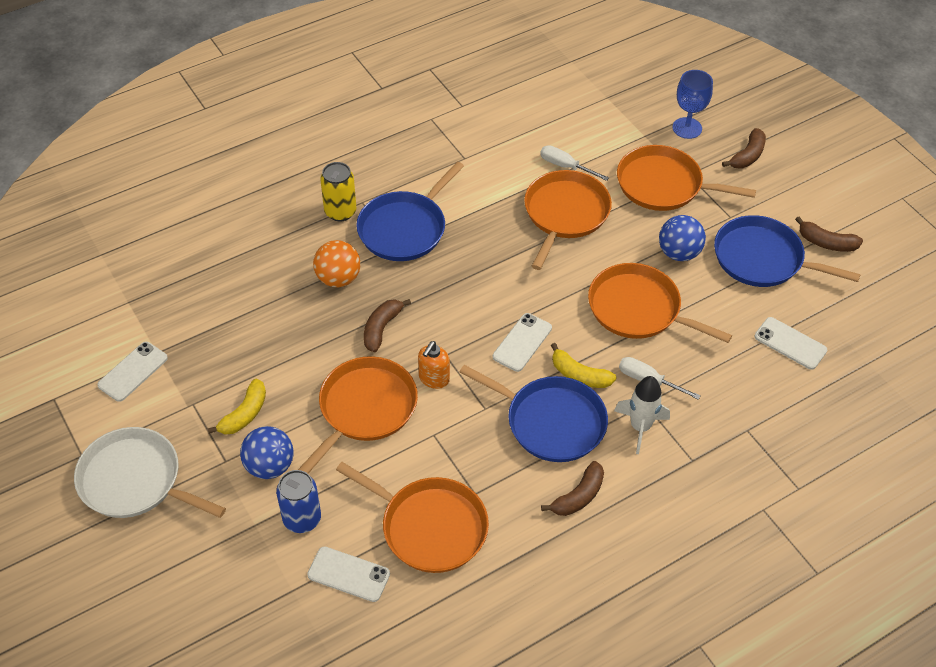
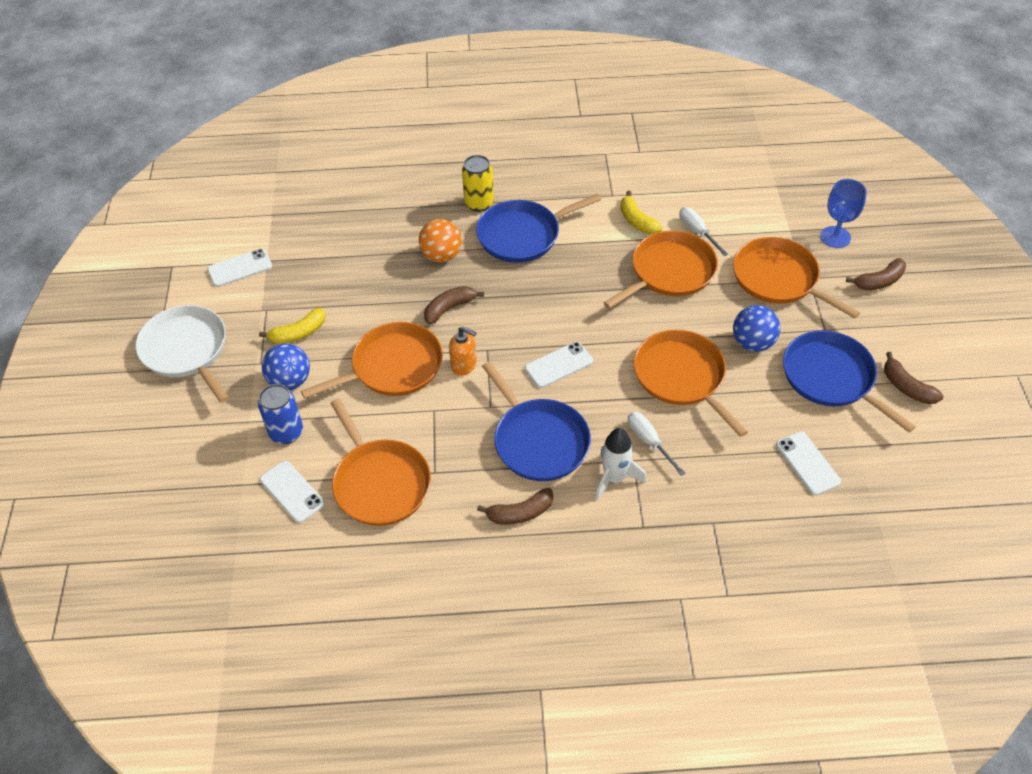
camera: 30 degrees right, 0 degrees up
orange soap dispenser [418,341,450,389] -> orange soap dispenser turned 120 degrees counterclockwise [449,326,477,376]
yellow banana [551,343,616,388] -> yellow banana moved to [621,191,663,234]

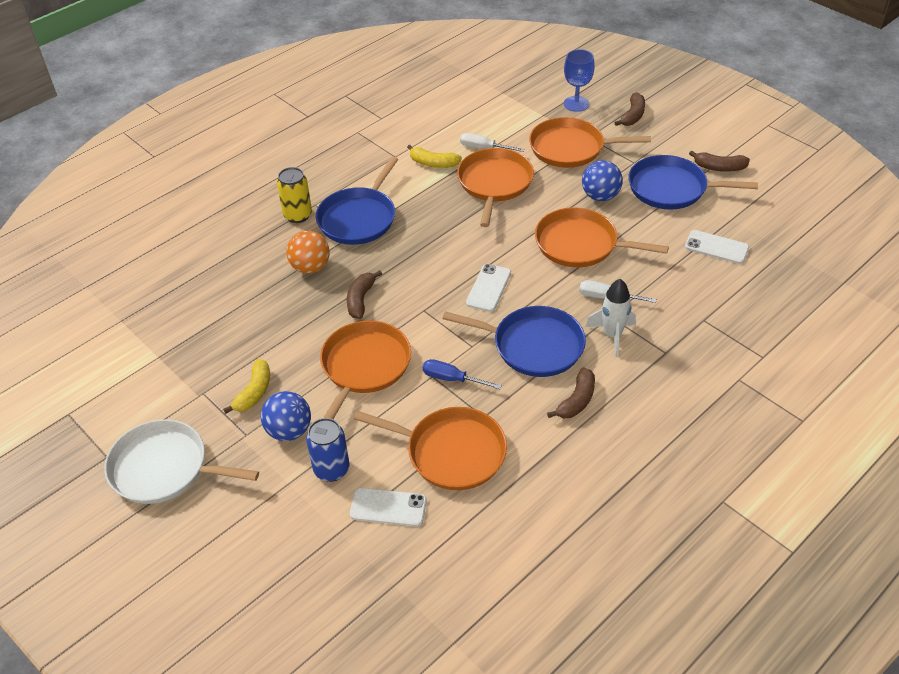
camera: 40 degrees left, 5 degrees down
white phone [207,249,272,287] -> none
orange soap dispenser [449,326,477,376] -> none
none -> blue screwdriver [423,359,502,389]

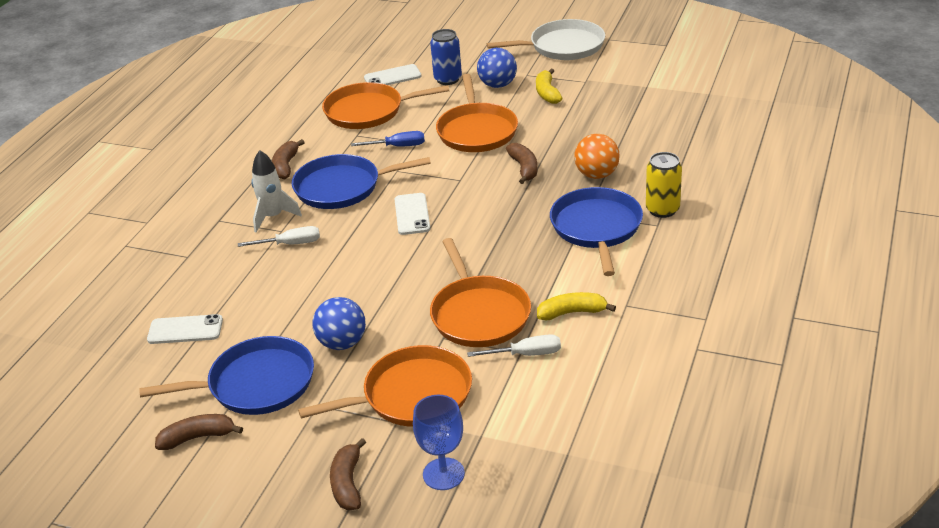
camera: 155 degrees right, 10 degrees down
orange pan [535,207,669,267] -> none

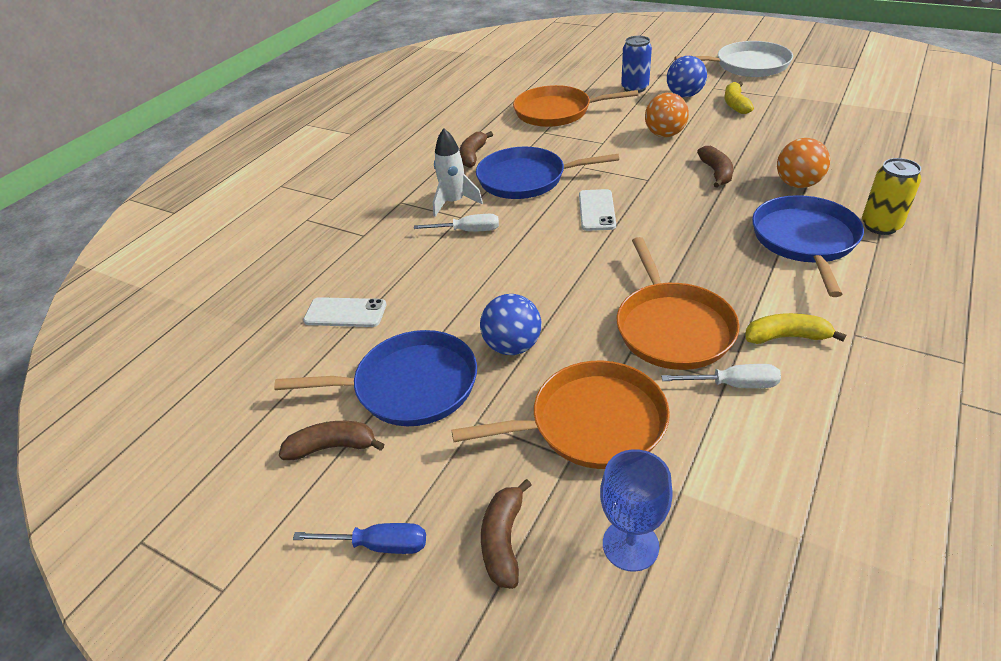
camera: 10 degrees right, 5 degrees up
blue screwdriver [351,131,425,147] -> blue screwdriver moved to [293,523,426,554]
white phone [364,64,421,85] -> none
orange pan [436,74,518,152] -> orange ball [645,93,689,137]

